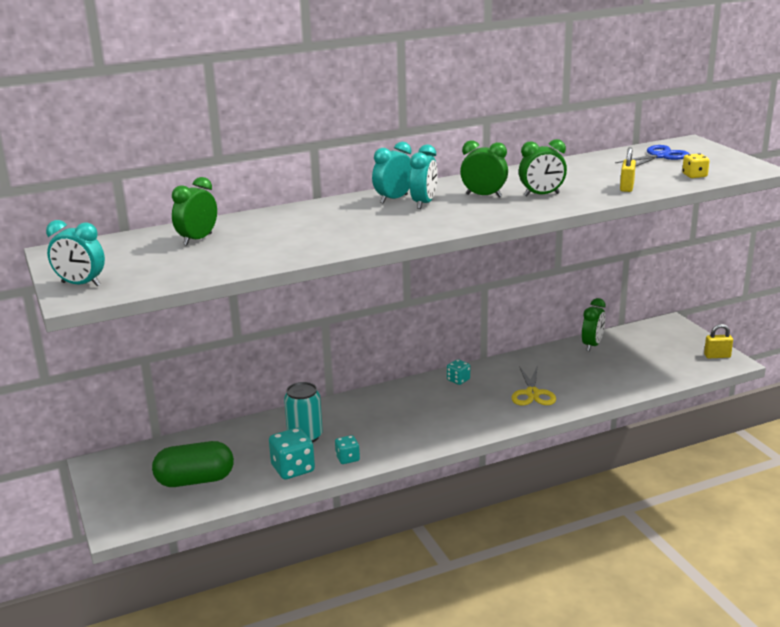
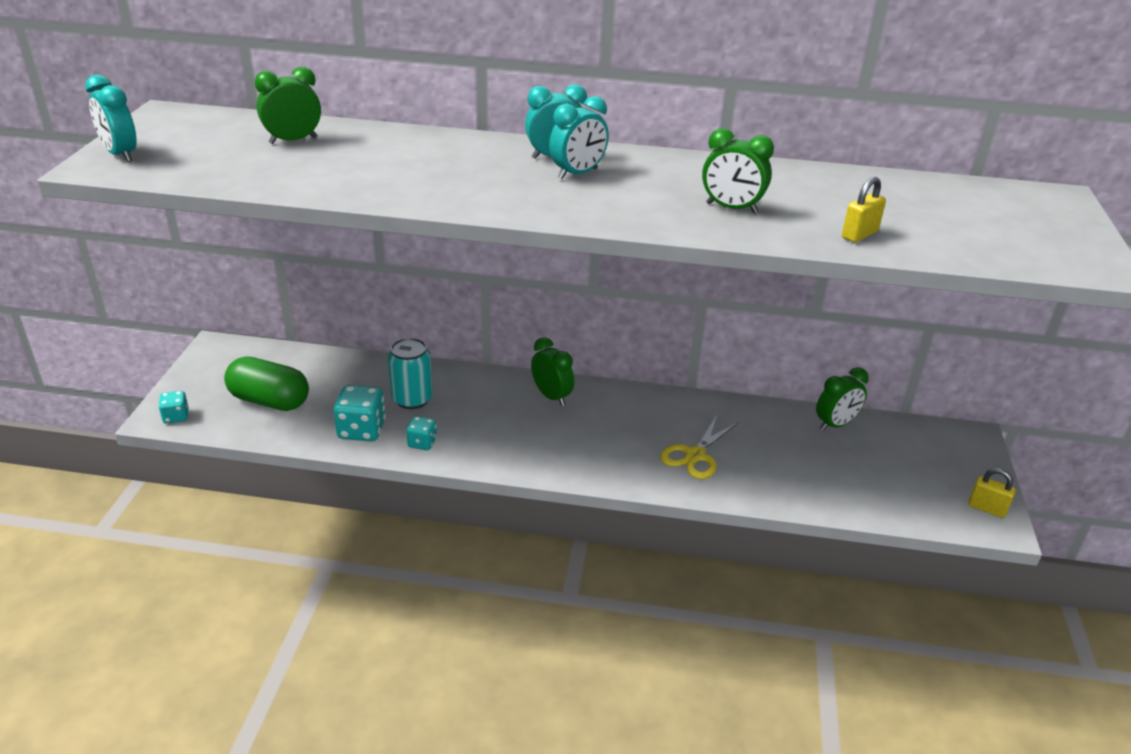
camera: 30 degrees right, 10 degrees up
turquoise dice [447,359,470,385] -> turquoise dice moved to [158,391,189,424]
green clock [460,140,508,198] -> green clock moved to [531,337,574,406]
blue scissors [615,145,689,166] -> none
yellow dice [682,153,710,178] -> none

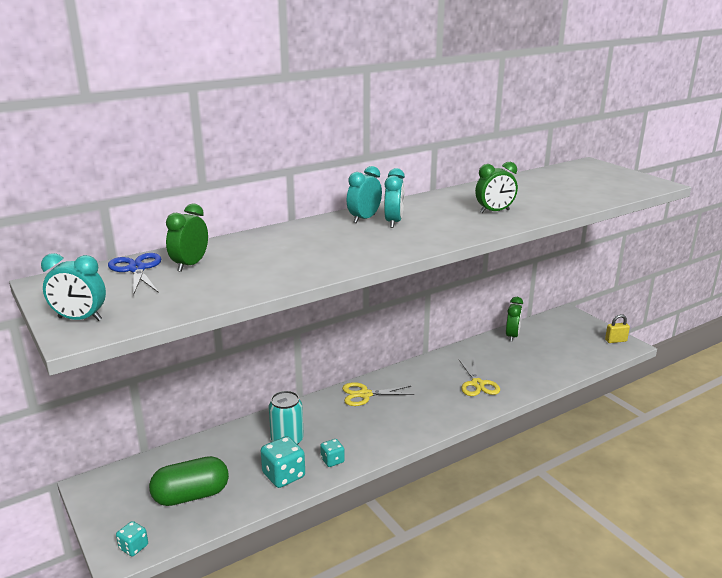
camera: 40 degrees left, 10 degrees down
green clock [531,337,574,406] -> yellow scissors [342,382,415,406]
yellow padlock [842,177,886,242] -> none
none -> blue scissors [108,253,162,296]

